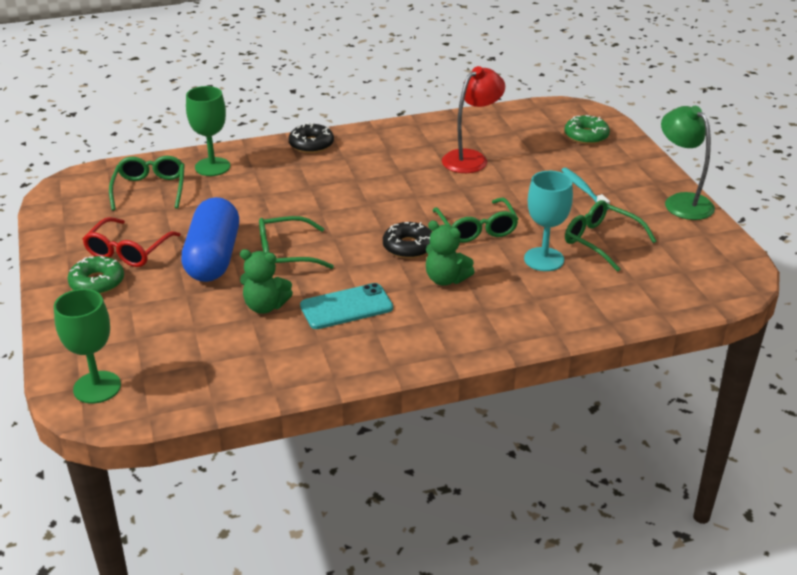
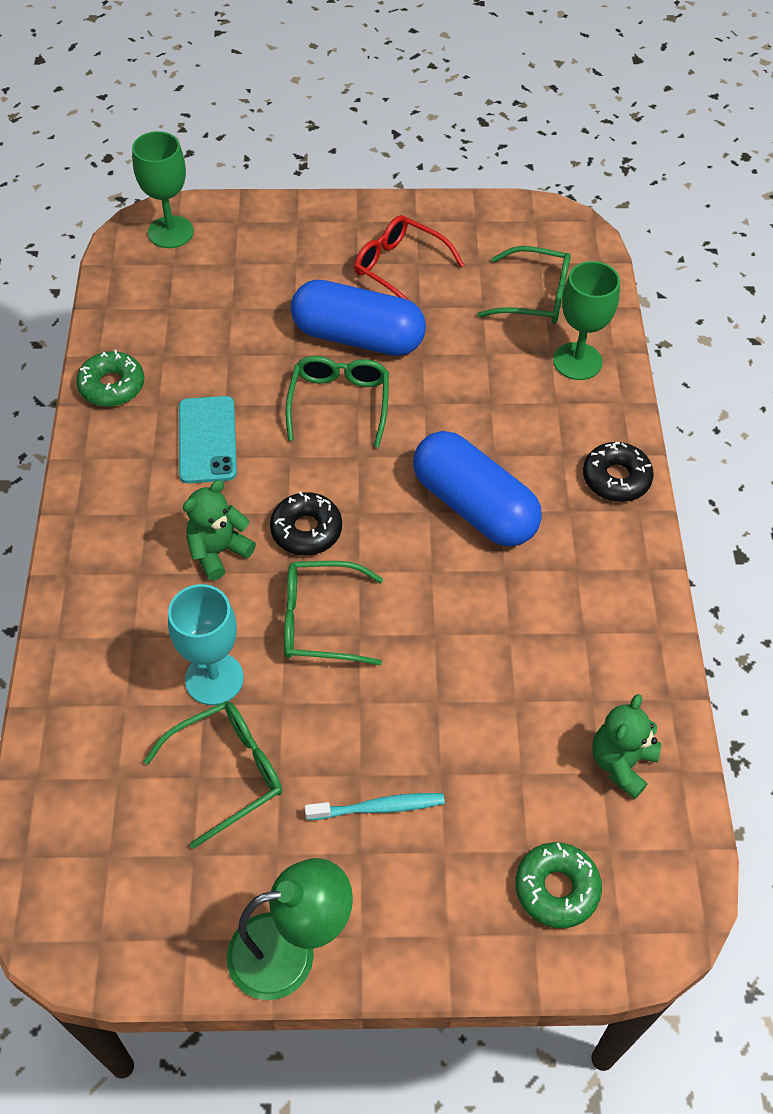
camera: 105 degrees right, 20 degrees up
green donut [67,256,124,294] -> green donut moved to [76,350,144,407]
green teddy bear [240,249,293,314] -> green teddy bear moved to [592,694,661,799]
red lamp [442,66,505,173] -> none
none -> blue capsule [413,431,542,546]

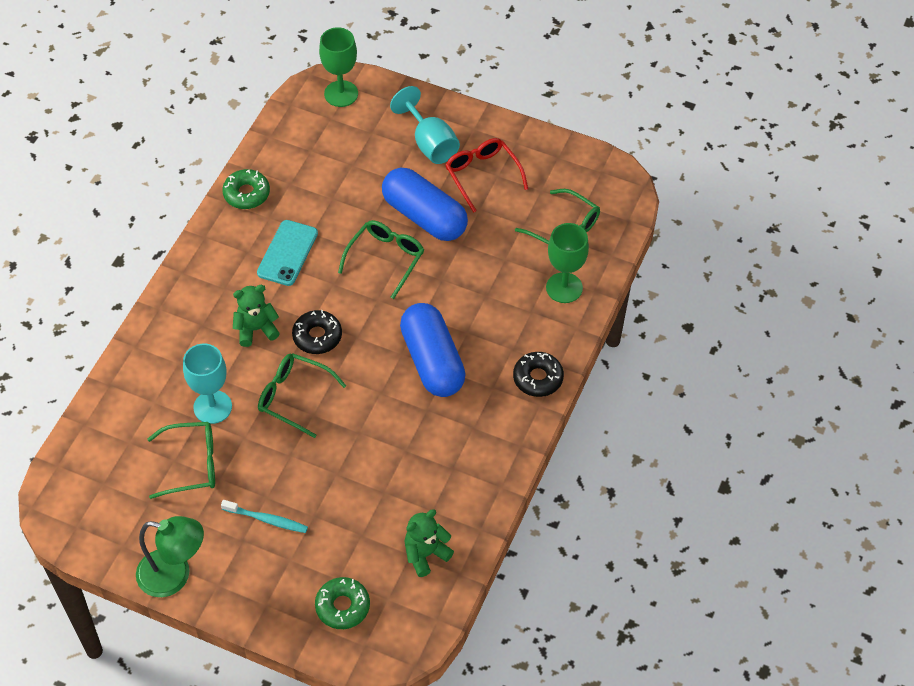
camera: 25 degrees right, 0 degrees up
none -> turquoise goblet [390,86,460,164]

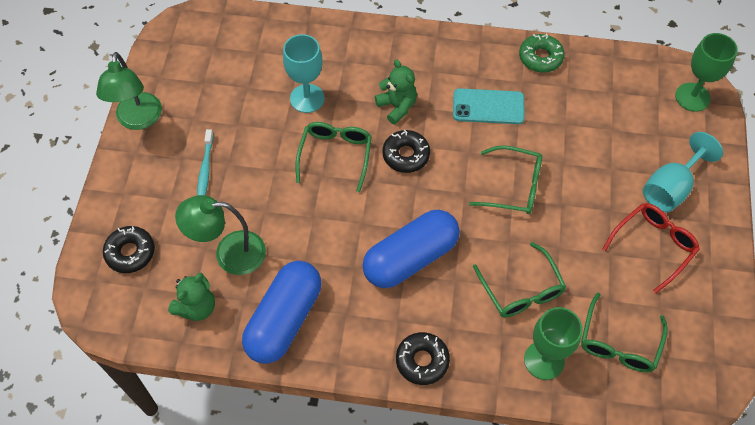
camera: 75 degrees right, 5 degrees up
green glasses [147,422,215,499] -> green glasses moved to [473,242,566,318]
green donut [315,577,370,629] -> black donut [103,226,155,273]
blue capsule [382,168,468,241] -> blue capsule moved to [242,261,321,364]
green teddy bear [405,509,454,577] -> green teddy bear turned 90 degrees clockwise [168,273,215,321]
none -> green lamp [175,195,266,275]

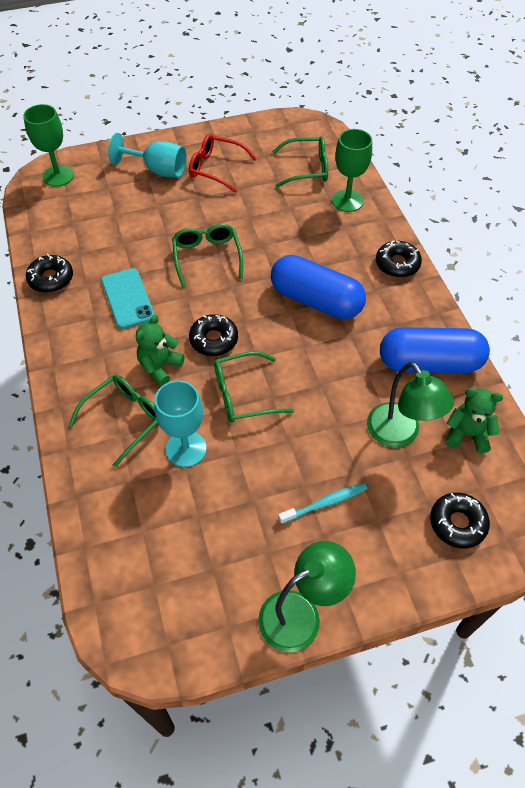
camera: 115 degrees left, 5 degrees down
green glasses [473,242,566,318] -> green glasses moved to [69,375,158,467]
green donut [519,34,565,73] -> black donut [26,254,73,293]

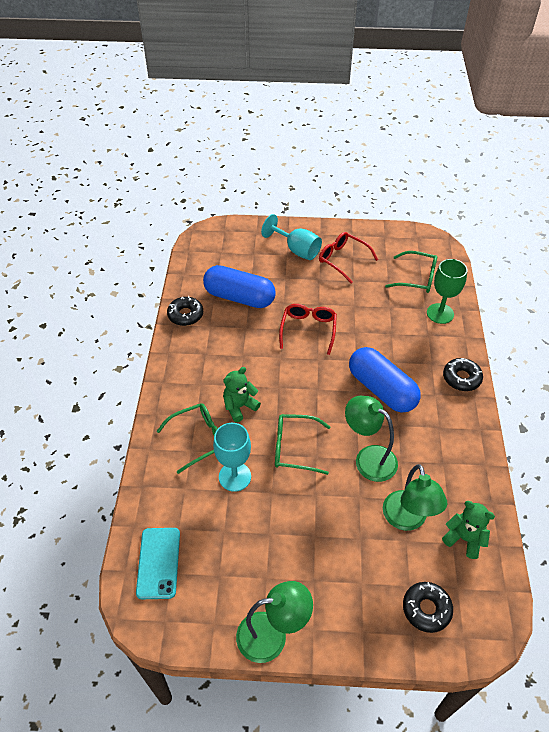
camera: 20 degrees right, 5 degrees down
green goblet [23,104,74,187] -> none
turquoise phone [101,268,155,329] -> turquoise phone moved to [136,528,180,599]
green glasses [172,224,243,287] -> red glasses [279,304,337,355]
black donut [189,314,238,356] -> none
turquoise toothbrush [278,483,367,524] -> none
blue capsule [380,327,490,373] -> blue capsule moved to [203,265,276,308]
none -> green lamp [345,396,398,482]

